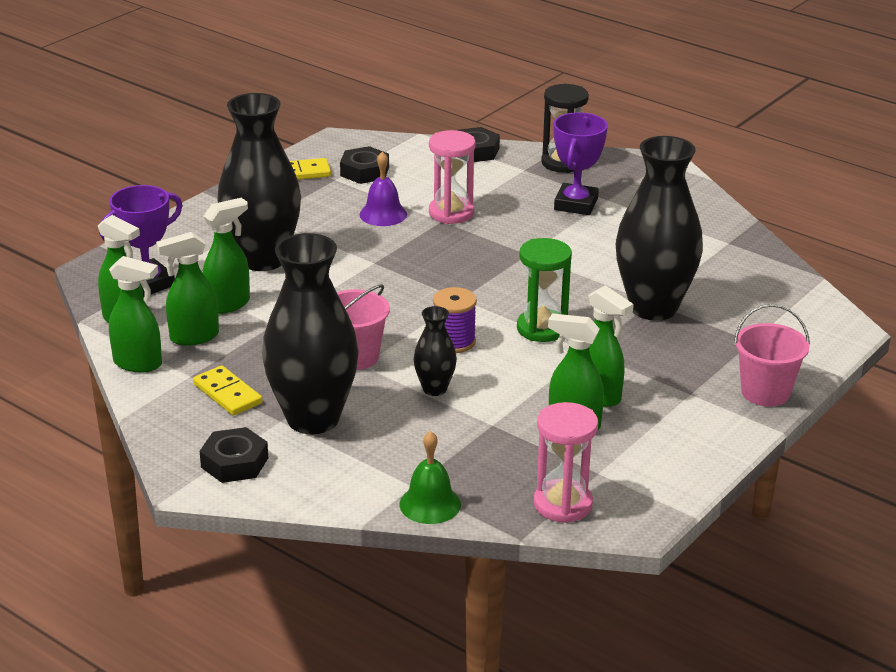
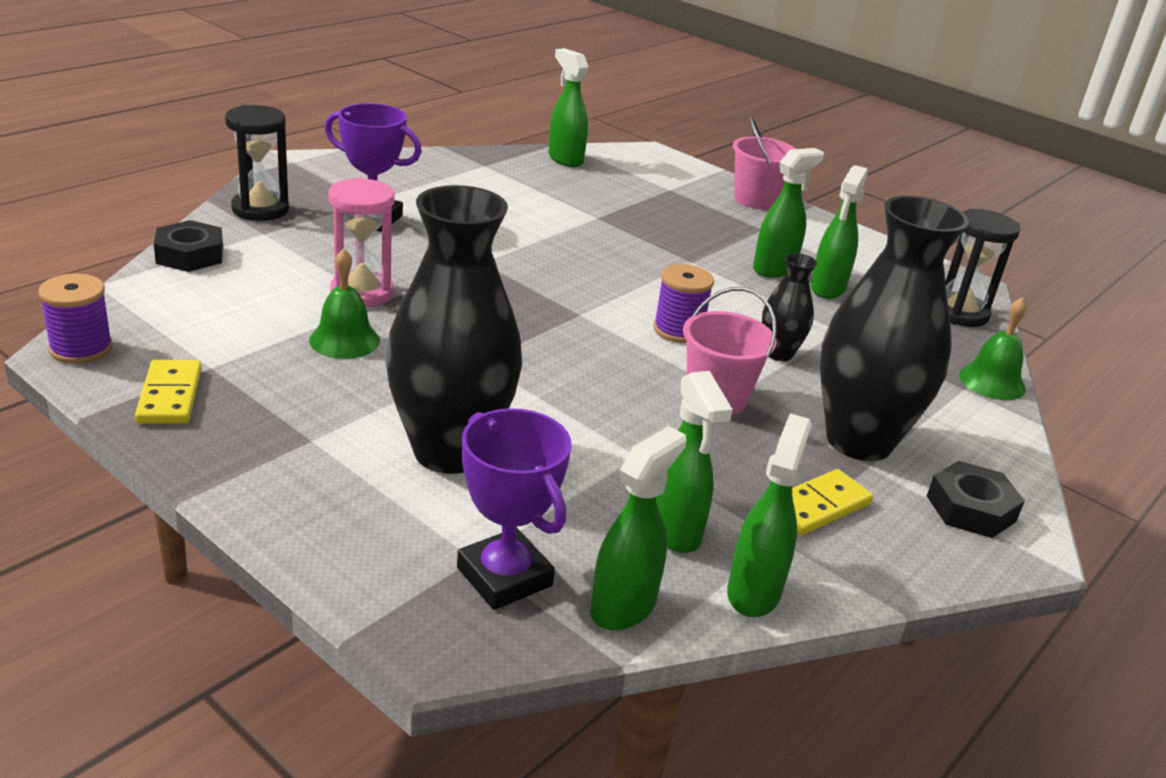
camera: 90 degrees left, 0 degrees up
green spray bottle [203,198,250,314] -> green spray bottle moved to [548,48,589,167]
black nut [340,146,389,184] -> none
purple bell [360,151,407,226] -> green bell [309,248,380,359]
green hourglass [517,238,572,342] -> none
pink hourglass [534,402,598,523] -> black hourglass [945,209,1020,327]
black vase [616,136,703,321] -> none
none -> purple spool [38,273,113,364]

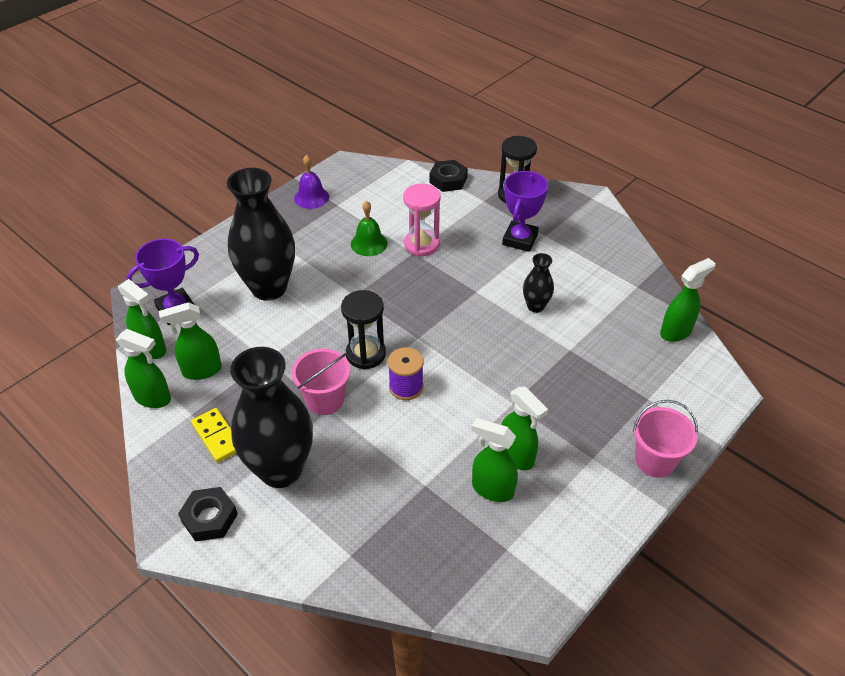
camera: 95 degrees right, 15 degrees up
purple spool [38,273,113,364] -> none
yellow domino [135,360,202,424] -> purple bell [294,155,329,209]
black vase [762,253,817,361] -> black vase moved to [523,253,554,313]
black hourglass [945,209,1020,327] -> black hourglass moved to [341,290,386,369]
green bell [959,297,1027,400] -> none

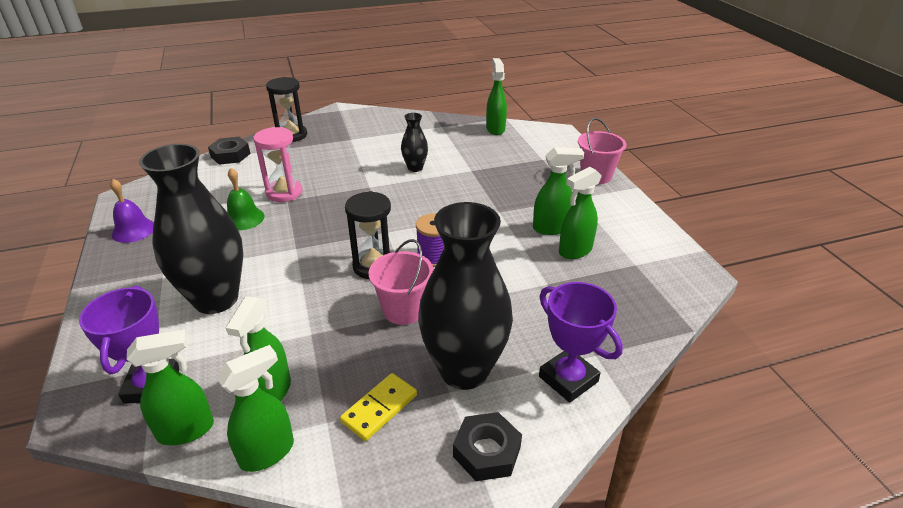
camera: 60 degrees left, 10 degrees down
yellow domino [191,408,237,463] -> yellow domino turned 45 degrees counterclockwise [340,373,417,441]
purple trophy [502,171,548,252] -> purple trophy moved to [539,282,623,403]

